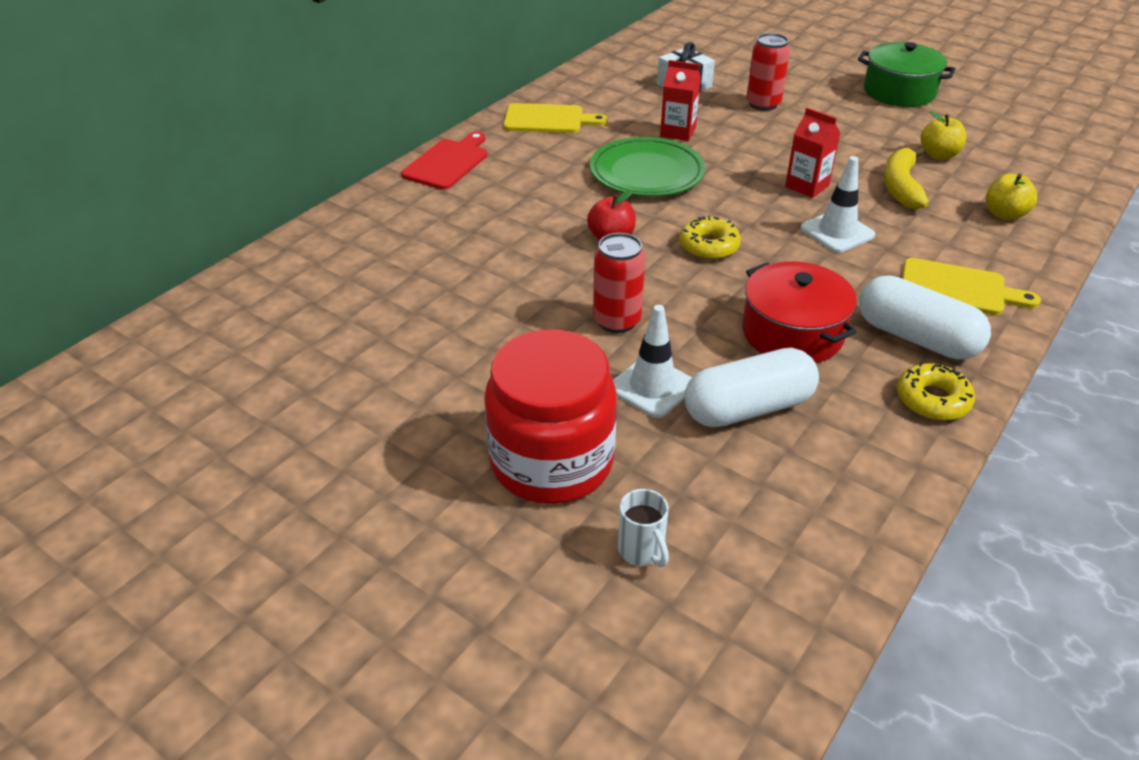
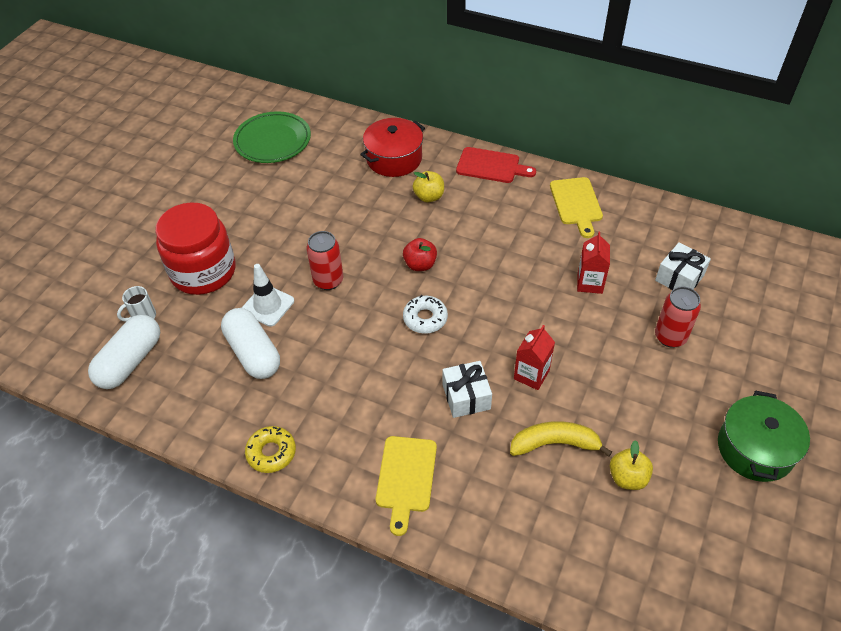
camera: 80 degrees right, 10 degrees up
green plate [590,137,705,197] -> green plate moved to [233,111,311,163]
yellow donut [679,216,741,260] -> white donut [403,295,448,334]
red pot [742,261,857,363] -> red pot moved to [360,118,425,177]
white traffic cone [801,156,875,253] -> white gift [443,361,492,418]
white capsule [859,275,991,360] -> white capsule moved to [88,315,160,389]
yellow apple [986,173,1037,220] -> yellow apple moved to [413,171,444,202]

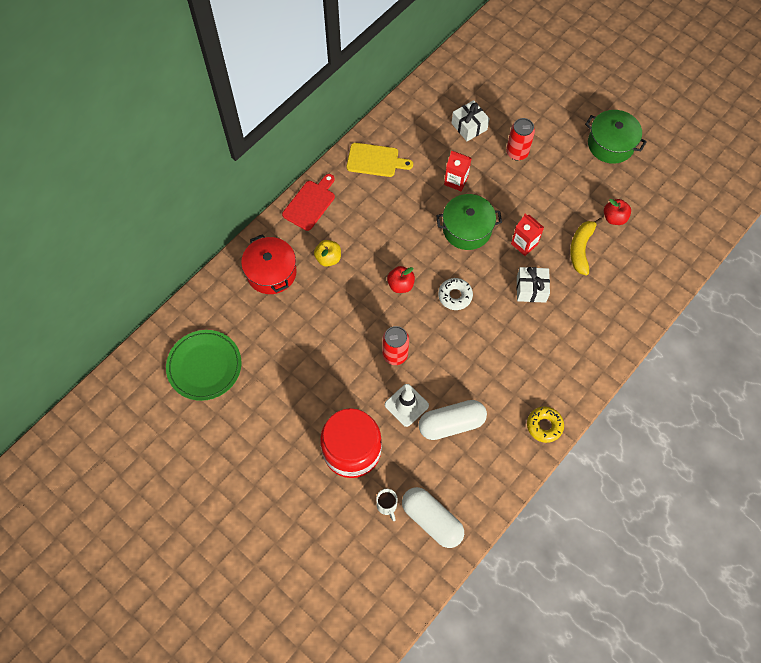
camera: 75 degrees left, 15 degrees up
yellow cutting board [376,436,437,536] -> none
yellow apple [610,440,653,490] -> red apple [604,199,631,225]
none -> green pot [436,194,502,250]

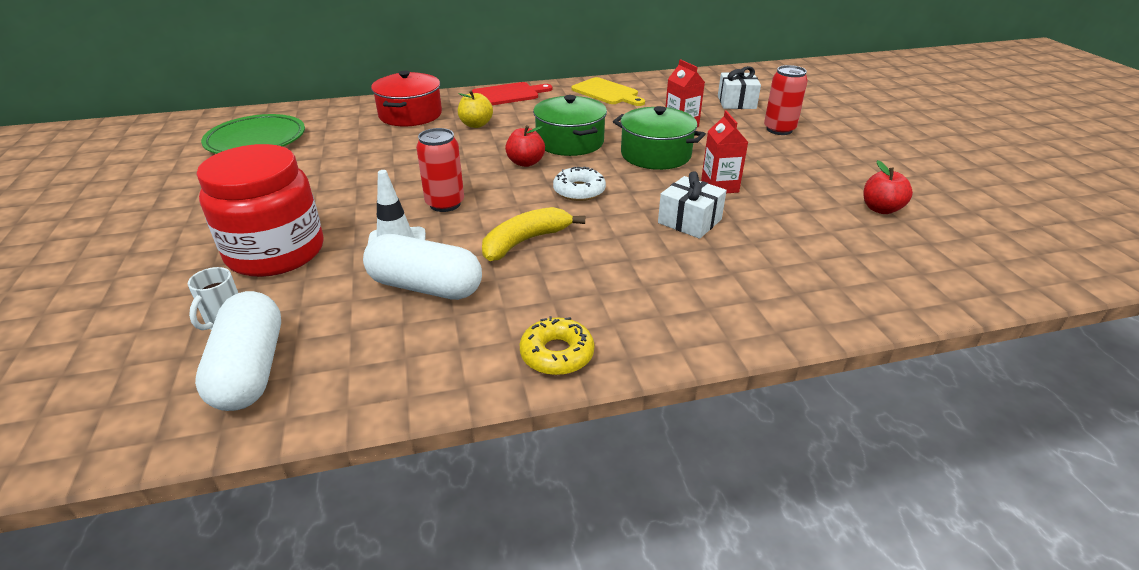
camera: 35 degrees right, 30 degrees down
yellow banana [570,218,603,276] -> yellow banana moved to [482,207,585,261]
green pot [585,110,647,164] -> green pot moved to [533,95,607,156]

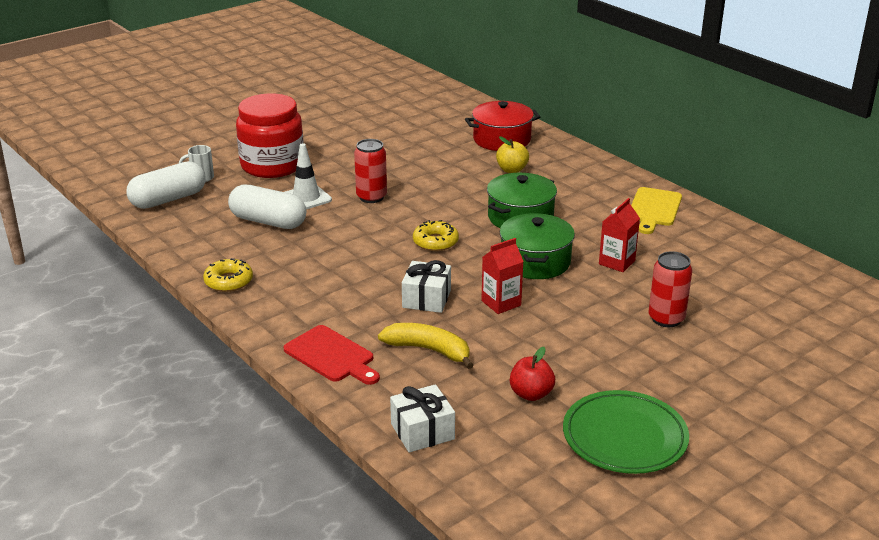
camera: 65 degrees right, 5 degrees down
green plate [201,114,305,154] -> green plate moved to [563,390,689,474]
white capsule [363,234,482,300] -> white capsule turned 60 degrees counterclockwise [228,185,306,229]
red cutting board [472,82,552,105] -> red cutting board moved to [284,325,380,385]
yellow banana [482,207,585,261] -> yellow banana moved to [378,323,474,369]
red apple [505,125,545,167] -> none
white donut [553,166,606,201] -> yellow donut [413,220,459,251]
white gift [718,66,761,109] -> white gift moved to [390,384,455,452]

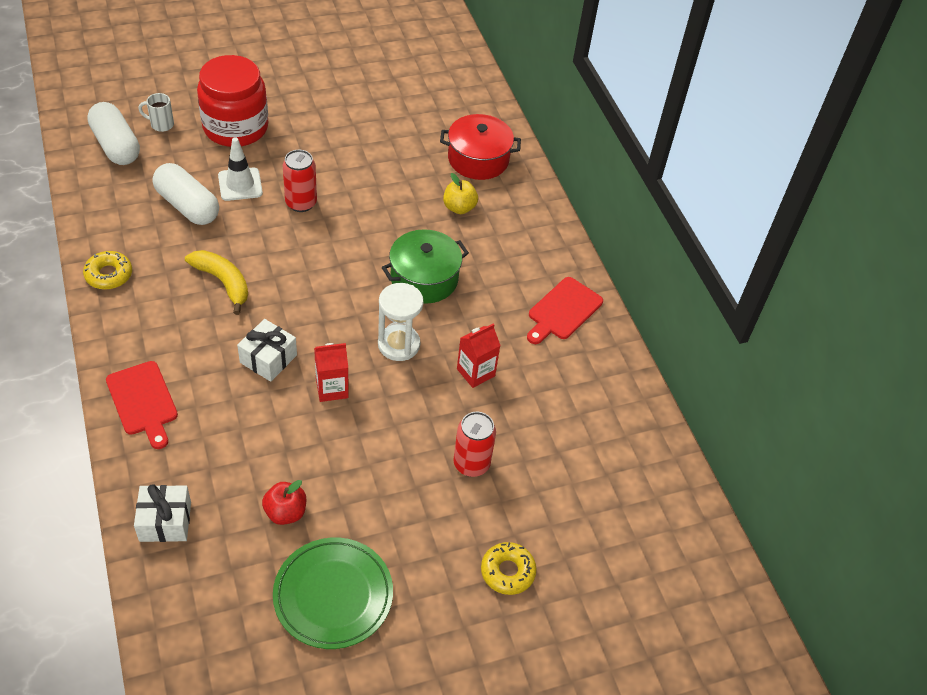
camera: 15 degrees right, 20 degrees up
white capsule [126,161,206,209] -> white capsule turned 75 degrees clockwise [87,102,140,165]
yellow banana [378,323,474,369] -> yellow banana moved to [185,250,248,315]
yellow donut [413,220,459,251] -> yellow donut moved to [481,542,537,595]
green pot [500,213,575,279] -> white hourglass [378,283,424,361]
yellow cutting board [631,187,682,234] -> red cutting board [527,277,603,344]

